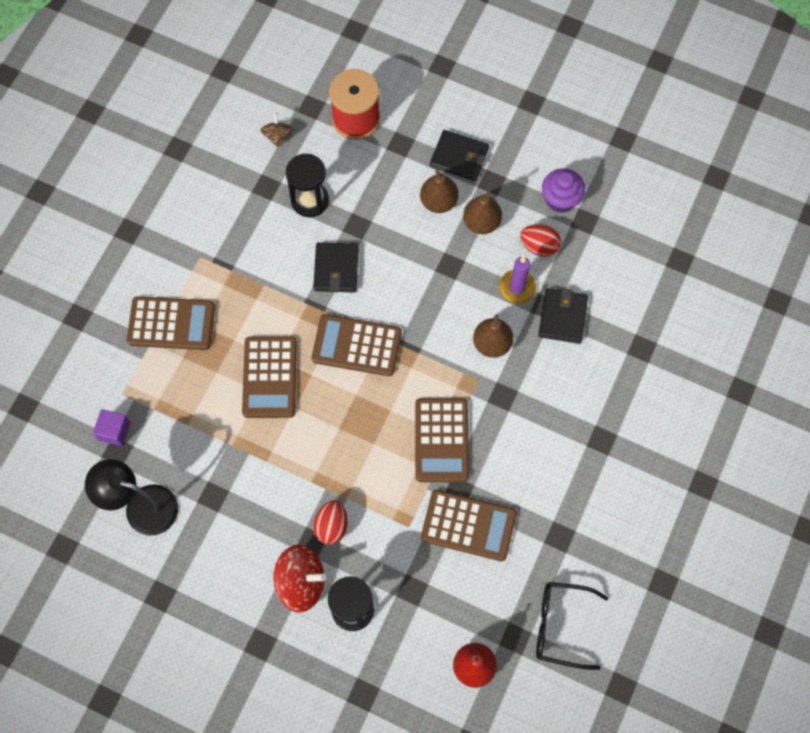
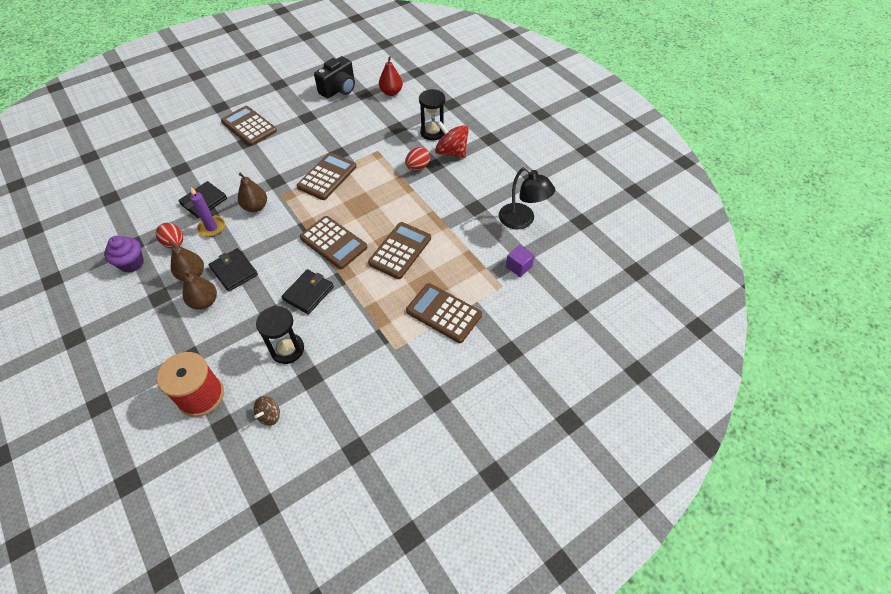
camera: 150 degrees left, 15 degrees down
brown calculator [421,490,517,561] -> brown calculator moved to [221,106,277,146]
black wallet [430,130,489,181] -> black wallet moved to [209,248,258,292]
black glasses [536,582,608,670] -> black camera [314,56,355,99]

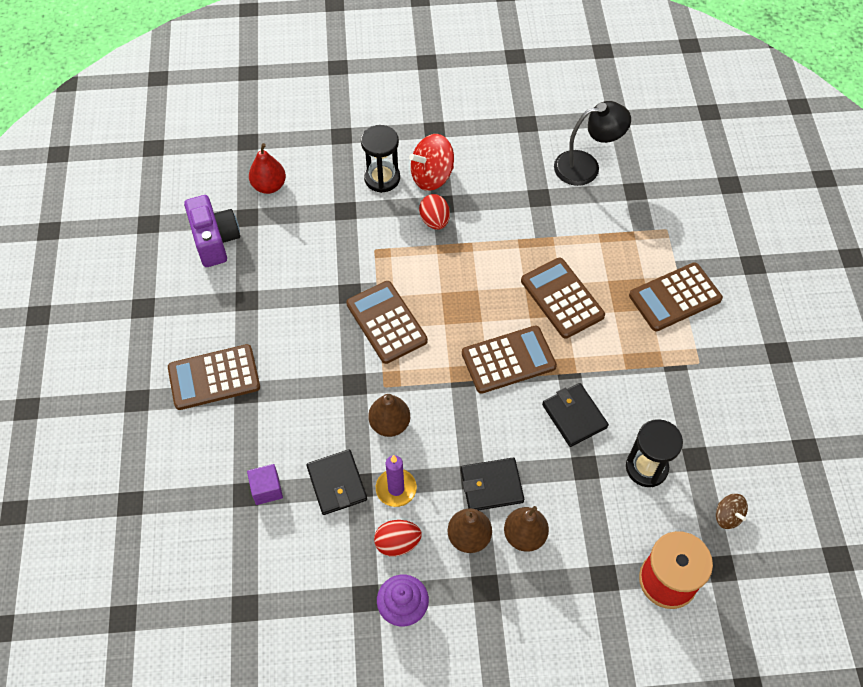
camera: 60 degrees left, 5 degrees up
black camera [314,56,355,99] -> purple camera [184,195,240,267]
purple cube [506,245,535,277] -> purple cube moved to [247,464,283,505]

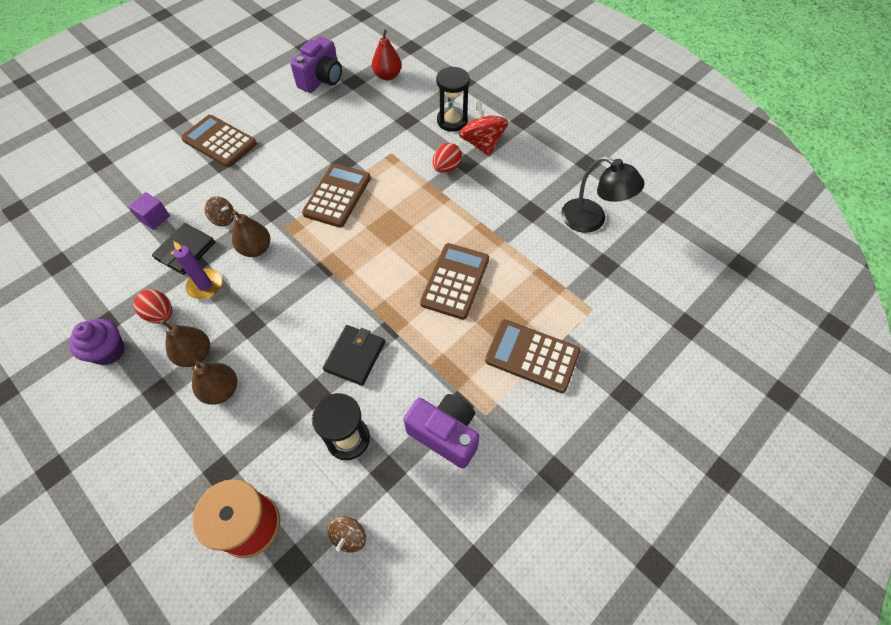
camera: 50 degrees right, 0 degrees up
red spinning top [409,134,454,191] -> red spinning top turned 45 degrees clockwise [459,101,508,156]
black wallet [461,458,524,510] -> none
brown calculator [462,326,557,394] -> none
none -> brown spinning top [204,196,235,227]
none -> purple camera [404,394,480,469]

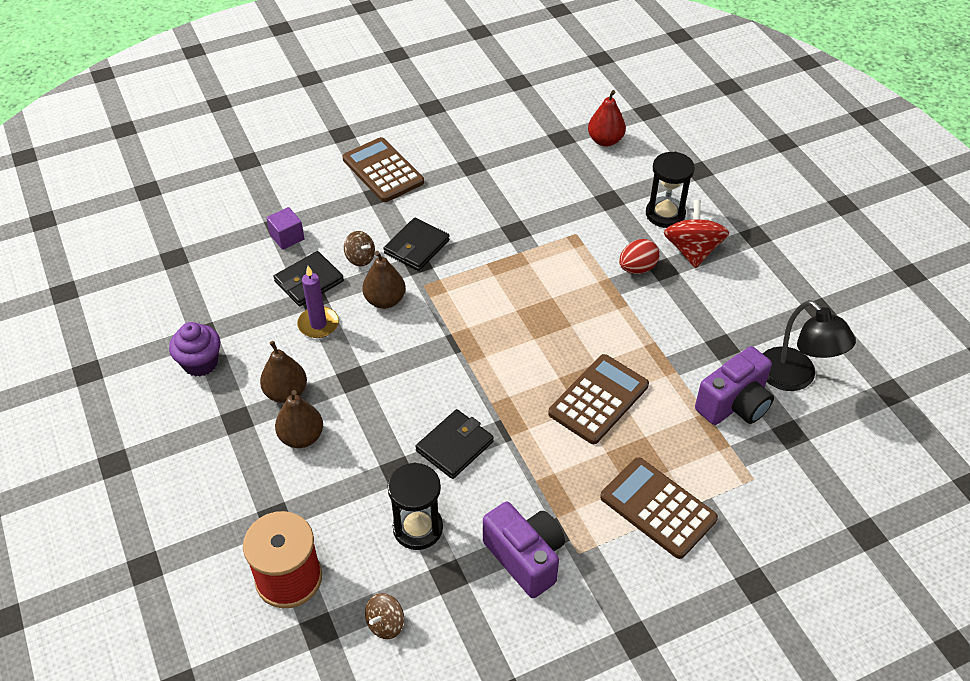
camera: 20 degrees right, 10 degrees down
red egg [134,289,172,323] -> none
purple camera [290,36,342,93] -> purple camera moved to [695,346,774,425]
brown calculator [302,163,371,228] -> none
none -> black wallet [383,218,450,271]

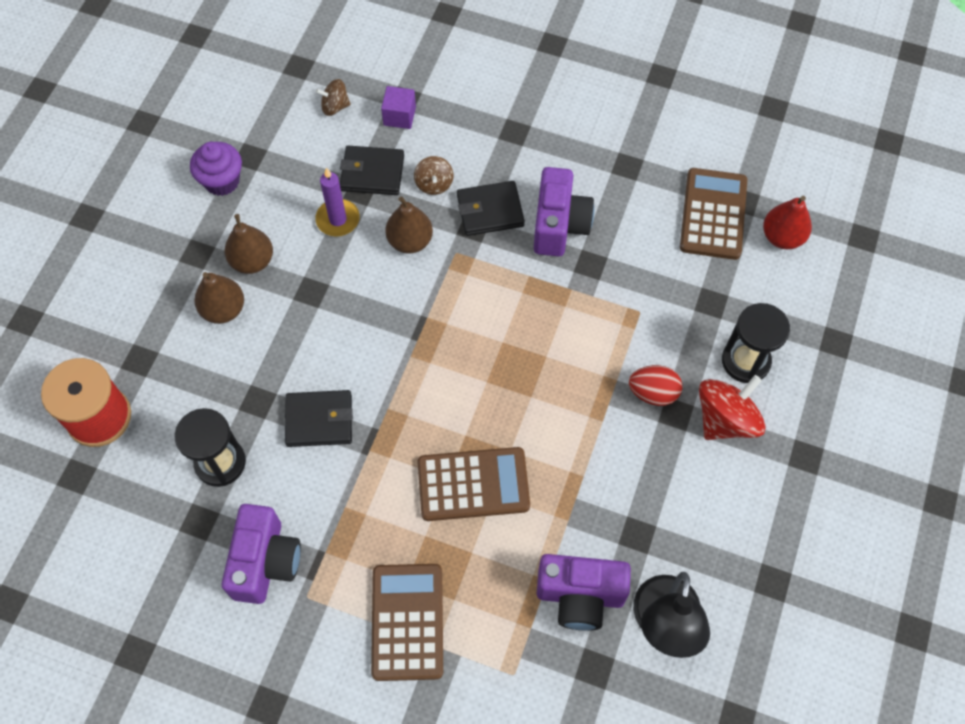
camera: 45 degrees right, 15 degrees up
brown calculator [342,137,424,202] -> brown calculator moved to [680,168,747,260]
brown spinning top [365,593,404,639] -> brown spinning top moved to [316,79,351,116]
none -> purple camera [534,167,594,257]

